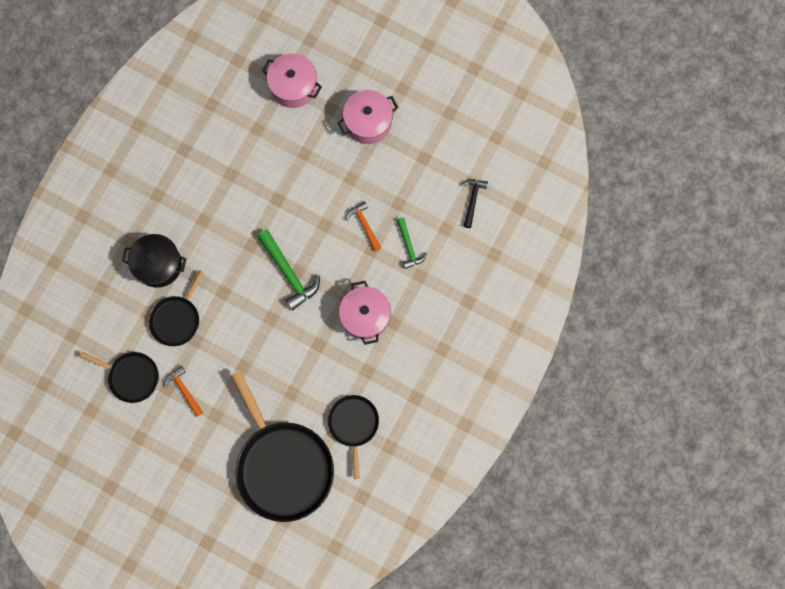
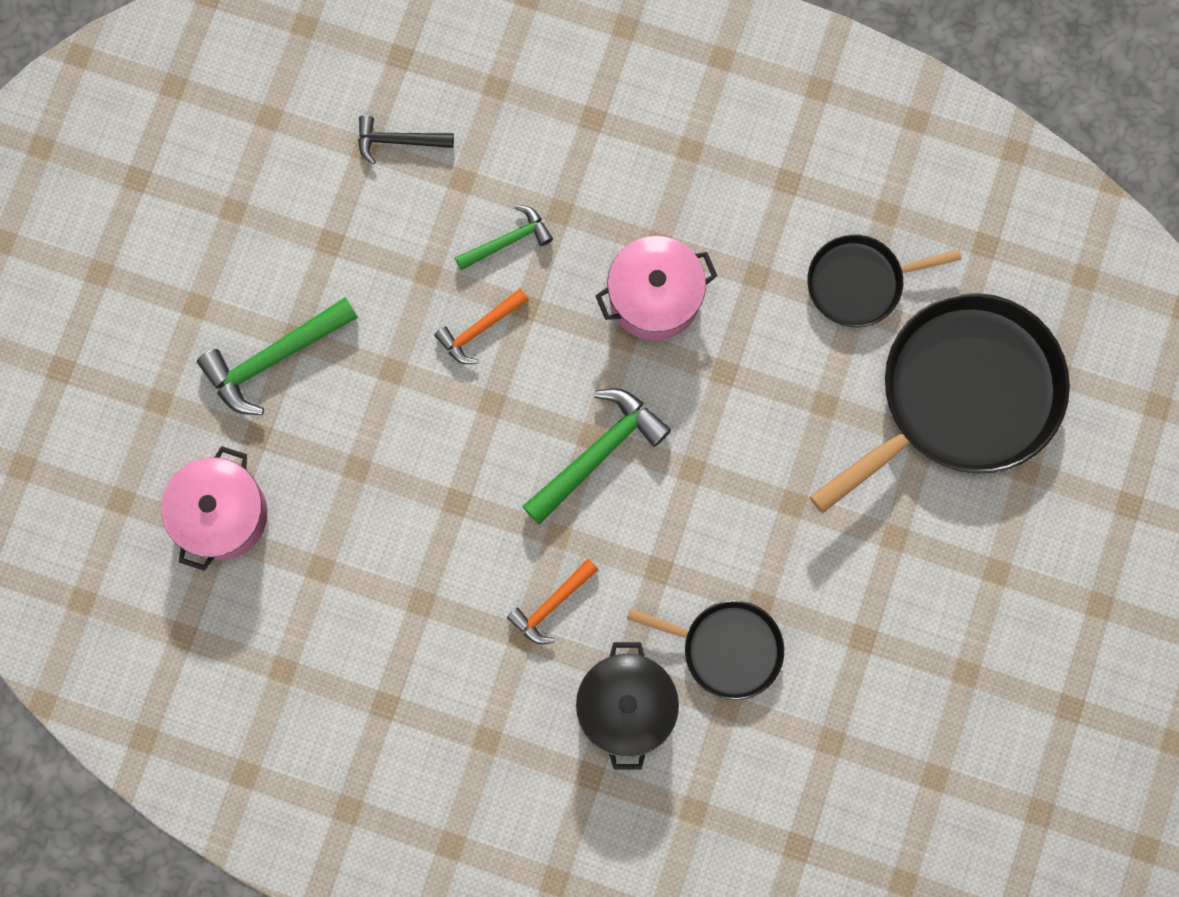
camera: 100 degrees left, 0 degrees up
black pan [80,352,159,403] -> none
orange hammer [164,366,203,417] -> orange hammer moved to [507,559,598,644]
pink pot [338,90,399,144] -> green hammer [197,297,358,415]

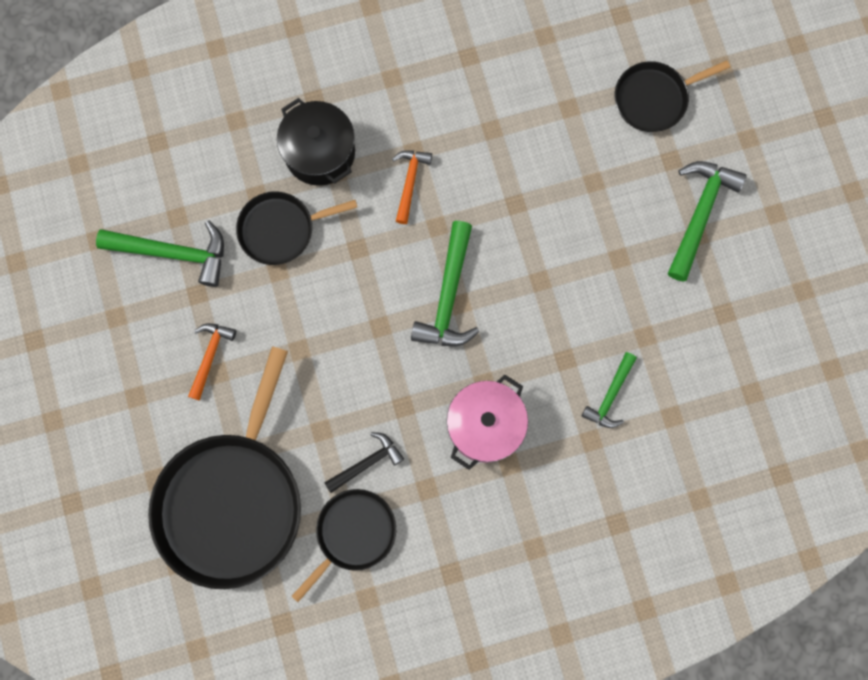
camera: 145 degrees right, 0 degrees up
pink pot [161,446,268,571] -> black pan [615,60,730,132]
black hammer [358,115,454,164] -> black hammer moved to [324,432,404,493]
orange hammer [434,288,529,364] -> orange hammer moved to [188,323,236,400]
none -> green hammer [96,220,224,287]

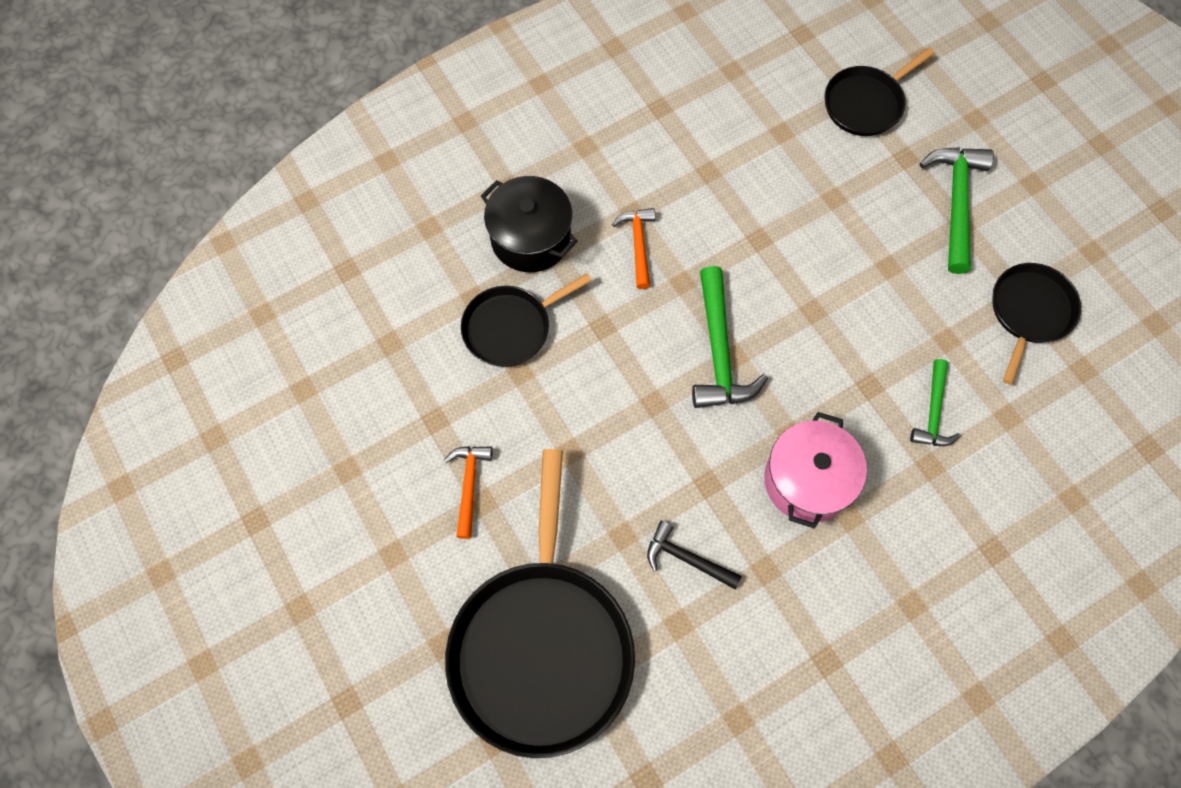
camera: 15 degrees left, 10 degrees down
green hammer [96,220,224,287] -> none
black pan [292,489,396,602] -> black pan moved to [992,263,1081,385]
black hammer [324,432,404,493] -> black hammer turned 105 degrees counterclockwise [647,521,742,589]

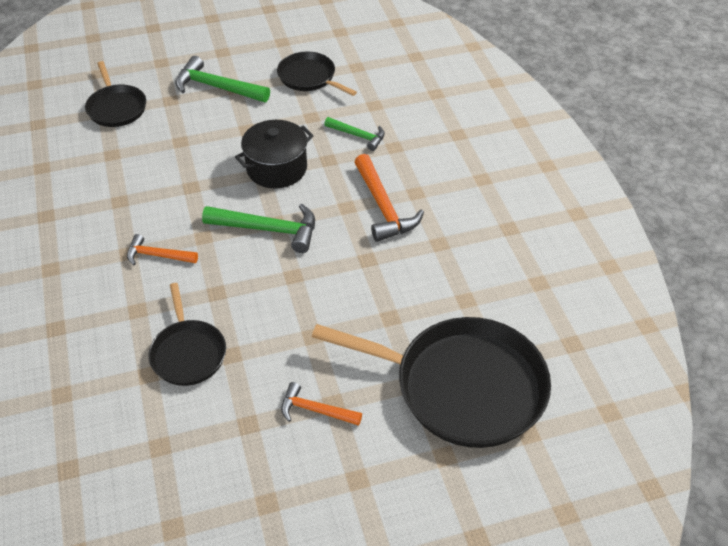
camera: 75 degrees left, 20 degrees down
black pot [481,176,578,272] -> black pot moved to [235,120,314,188]
black hammer [647,521,742,589] -> none
pink pot [764,412,867,529] -> orange hammer [354,154,424,242]

